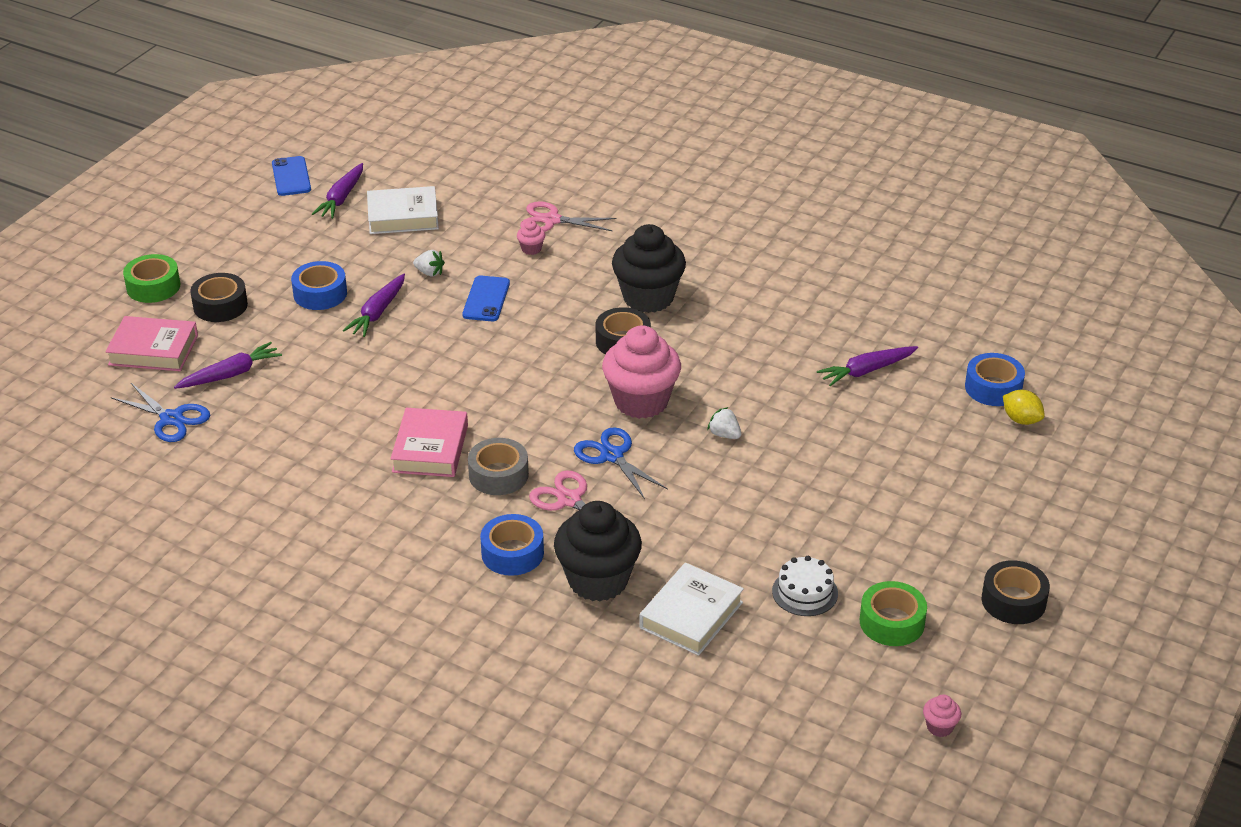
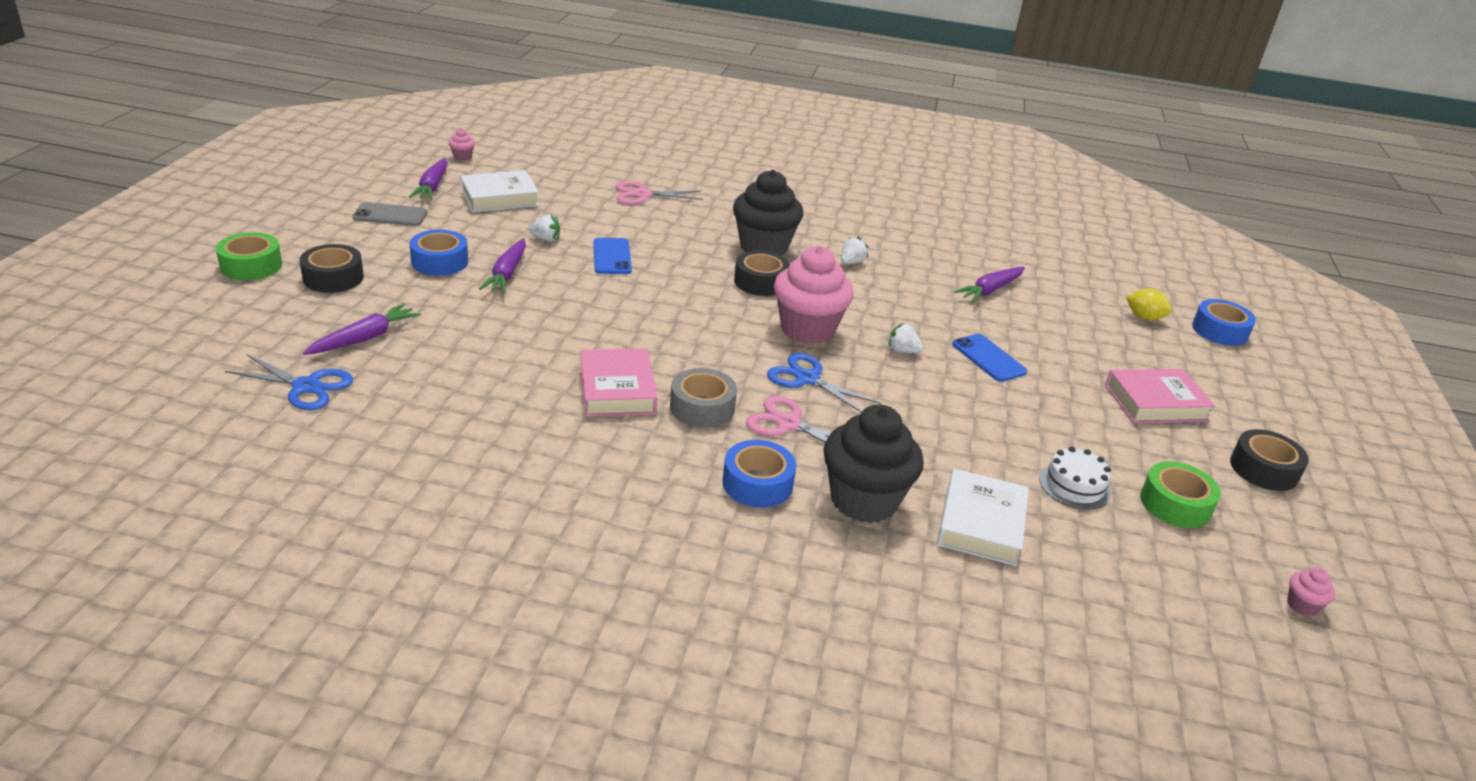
camera: 20 degrees left, 5 degrees down
pink book [105,316,198,371] -> pink book moved to [1105,369,1215,423]
blue phone [272,156,311,196] -> blue phone moved to [952,334,1027,382]
pink cupcake [517,220,545,255] -> pink cupcake moved to [449,128,475,161]
blue tape [965,353,1025,406] -> blue tape moved to [1192,299,1256,346]
none -> grey phone [352,202,427,226]
none -> white strawberry [841,237,868,264]

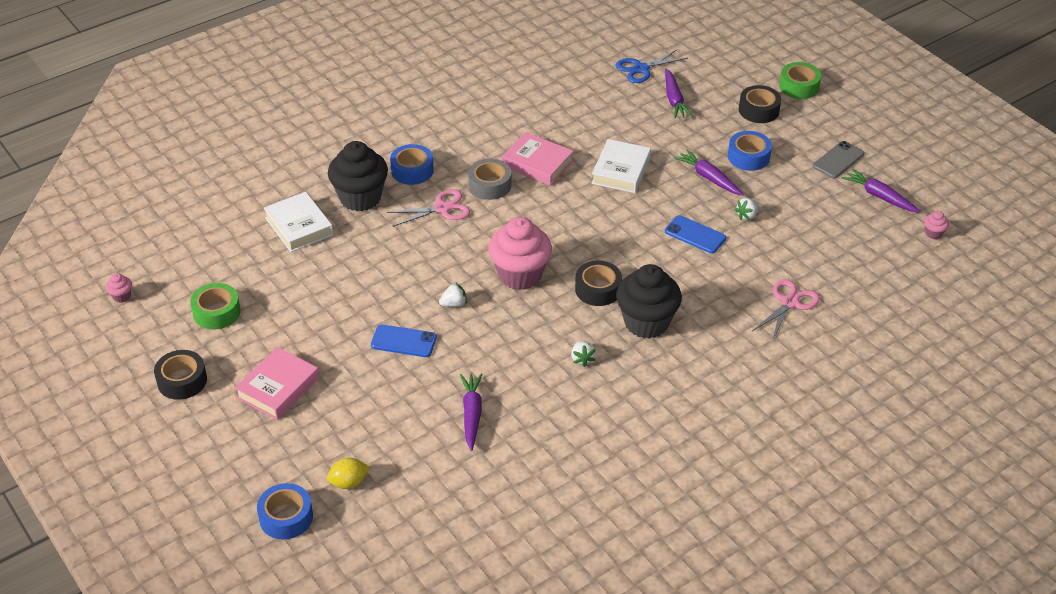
camera: 135 degrees right, 10 degrees up
white book [460,170,539,212] -> white book moved to [591,139,651,193]
blue scissors [767,353,881,413] -> none
white cake [1039,447,1111,510] -> none

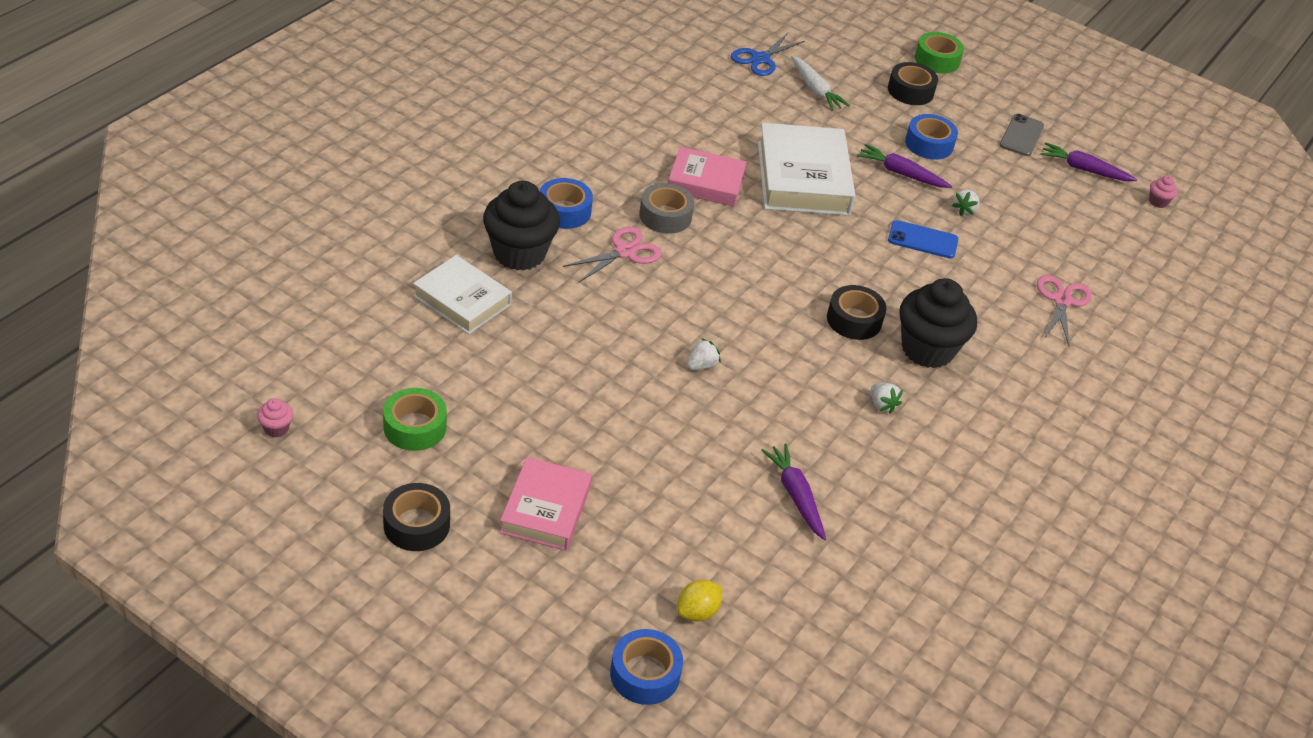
camera: 25 degrees left, 0 degrees up
blue phone [371,324,437,357] -> none
pink cupcake [489,217,552,290] -> none
white book [591,139,651,193] -> white book [758,123,856,216], size x1.57
purple carrot [665,69,693,119] -> white carrot [791,55,850,111]

